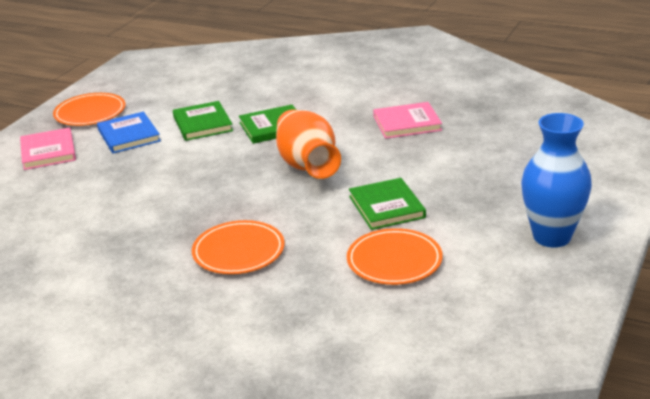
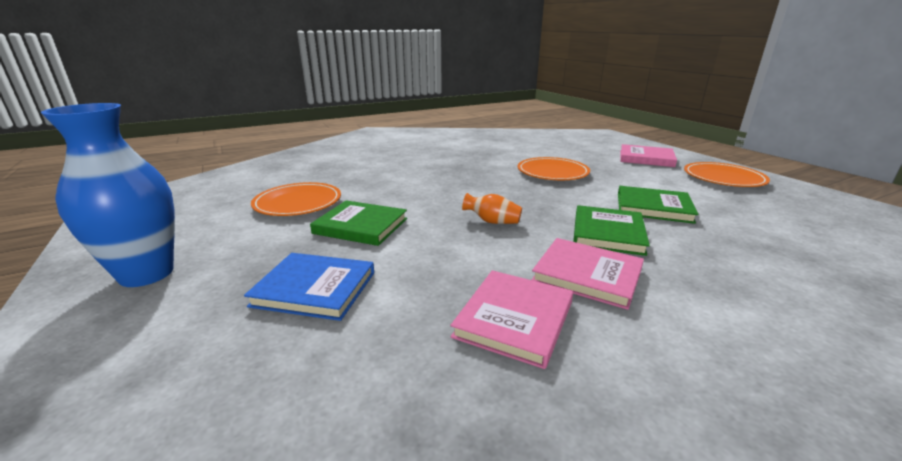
camera: 125 degrees right, 5 degrees down
blue book [97,112,161,153] -> blue book moved to [244,253,374,321]
orange plate [192,220,285,274] -> orange plate moved to [518,157,590,180]
orange vase [276,110,341,179] -> orange vase [462,193,522,224], size x0.44
none -> pink book [531,238,644,310]

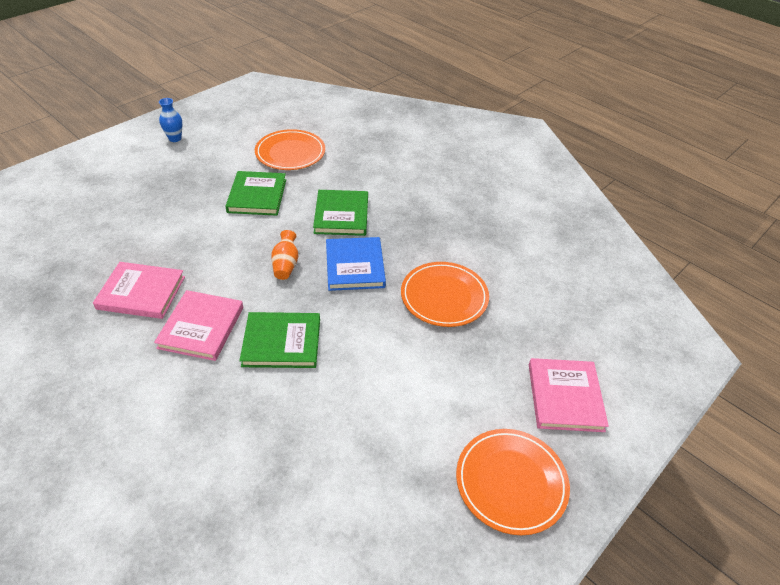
camera: 70 degrees right, 20 degrees up
blue vase [41,103,175,287] -> blue vase [159,98,182,142], size x0.44
blue book [244,253,374,321] -> blue book moved to [326,237,386,291]
green book [618,186,698,224] -> green book moved to [313,190,368,236]

